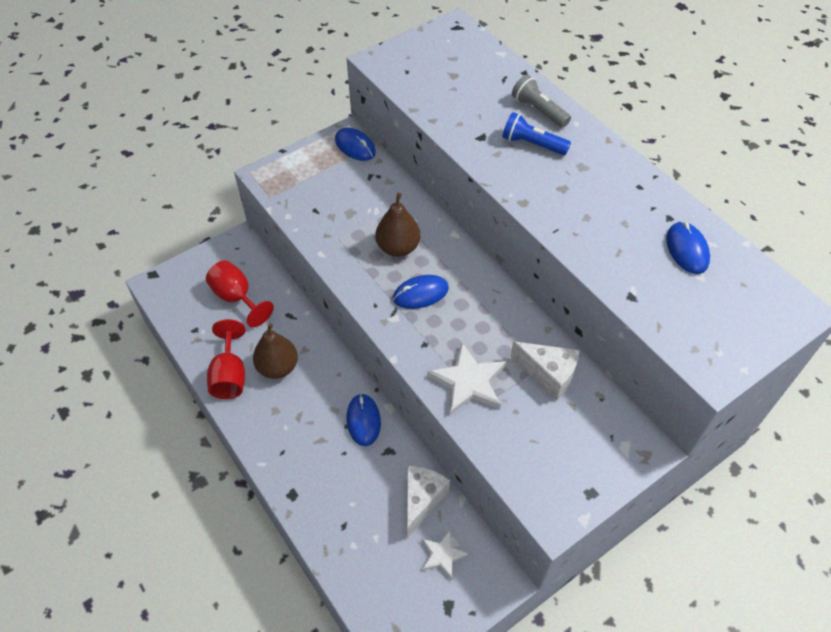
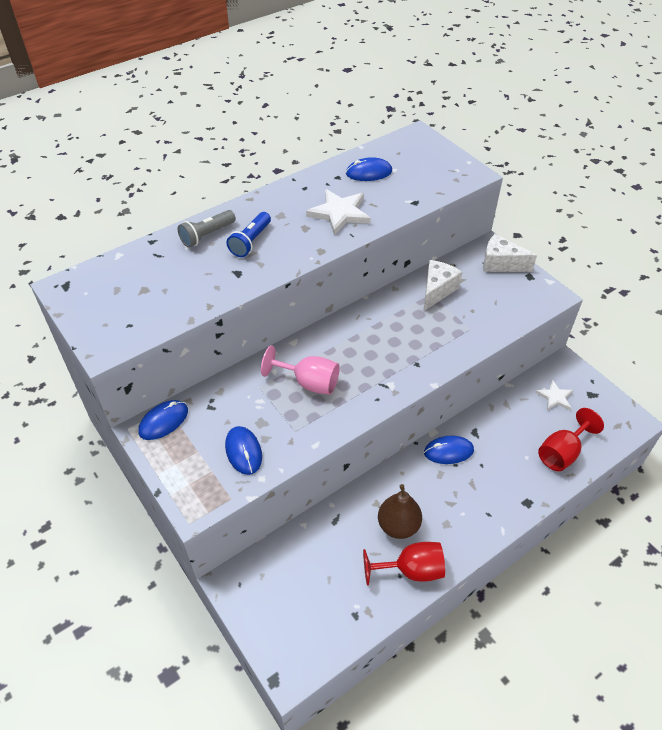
camera: 90 degrees left, 5 degrees down
red goblet [206,260,274,327] -> red goblet moved to [538,408,604,471]
brown pear [376,193,420,257] -> pink goblet [261,345,340,395]
blue mouse [393,275,449,309] -> blue mouse moved to [225,426,262,475]
white cheese [407,465,450,538] -> white cheese moved to [483,234,537,272]
white star [427,343,506,415] -> white star moved to [306,189,371,235]

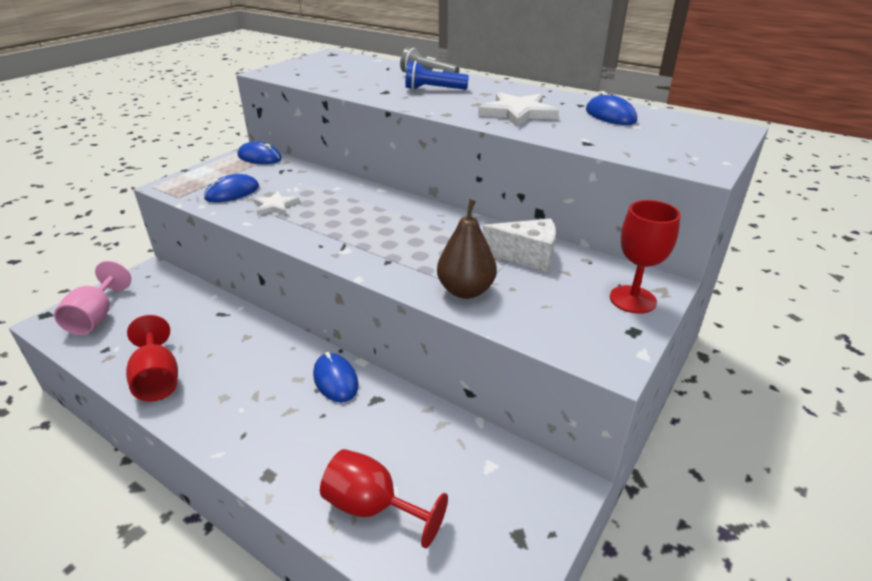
camera: 70 degrees right, 15 degrees down
pink goblet [261,345,340,395] -> pink goblet moved to [54,261,131,335]
brown pear [378,484,422,539] -> brown pear moved to [437,199,497,299]
white cheese [483,234,537,272] -> red goblet [610,200,681,314]
white star [536,380,573,410] -> white star moved to [253,191,299,216]

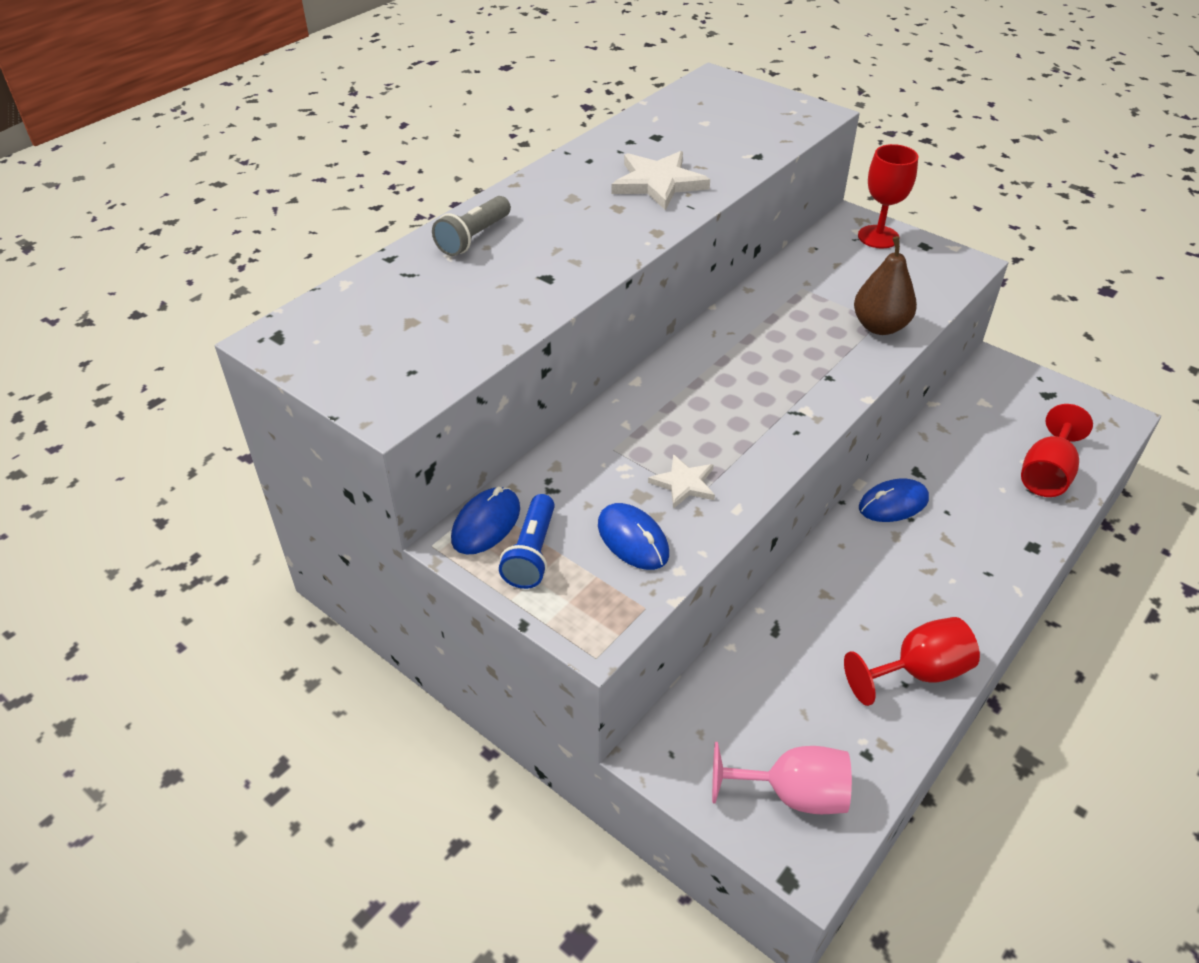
camera: 85 degrees left, 10 degrees up
blue flashlight [405,61,469,90] -> blue flashlight moved to [499,494,555,589]
white cheese [483,219,556,272] -> none
blue mouse [586,91,637,125] -> none

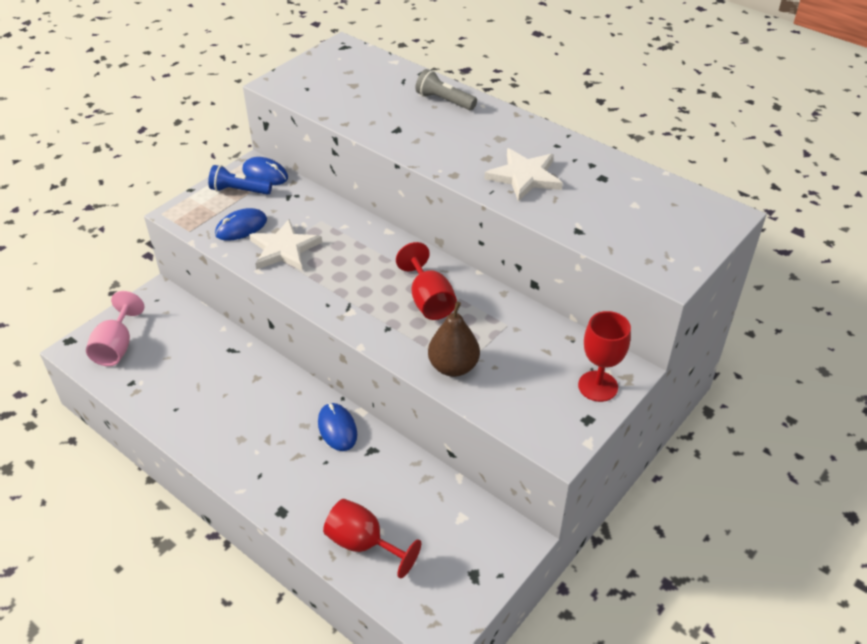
camera: 90 degrees right, 0 degrees up
white star [648,454,715,509] -> white star [249,219,322,271], size x1.65
red goblet [844,617,980,706] -> red goblet moved to [396,242,457,320]

